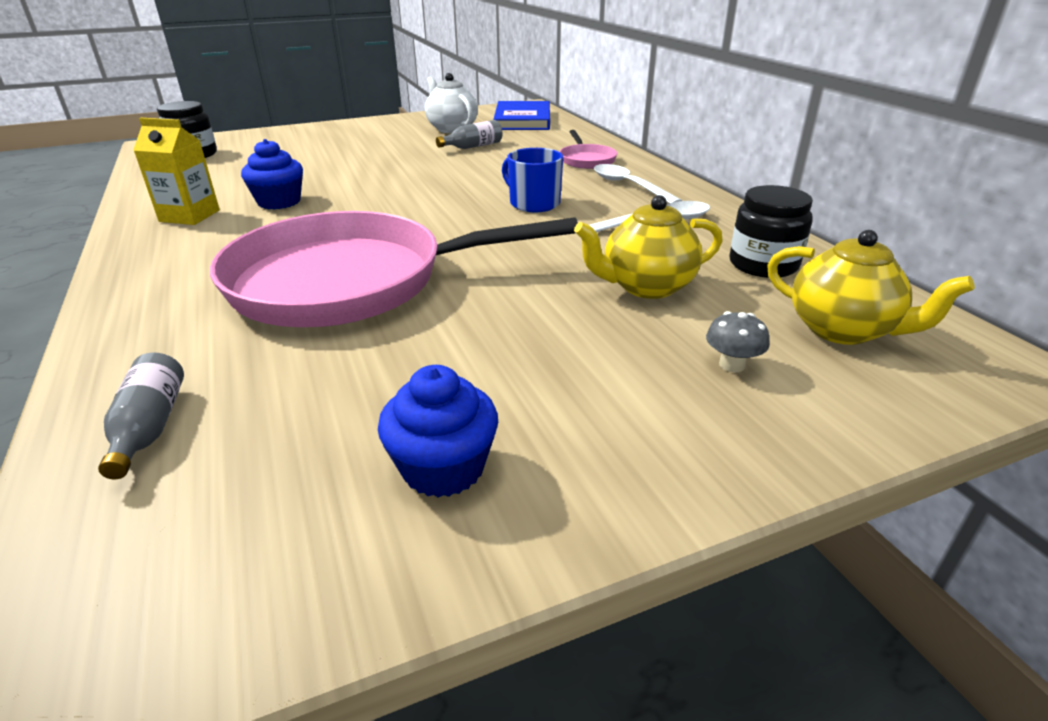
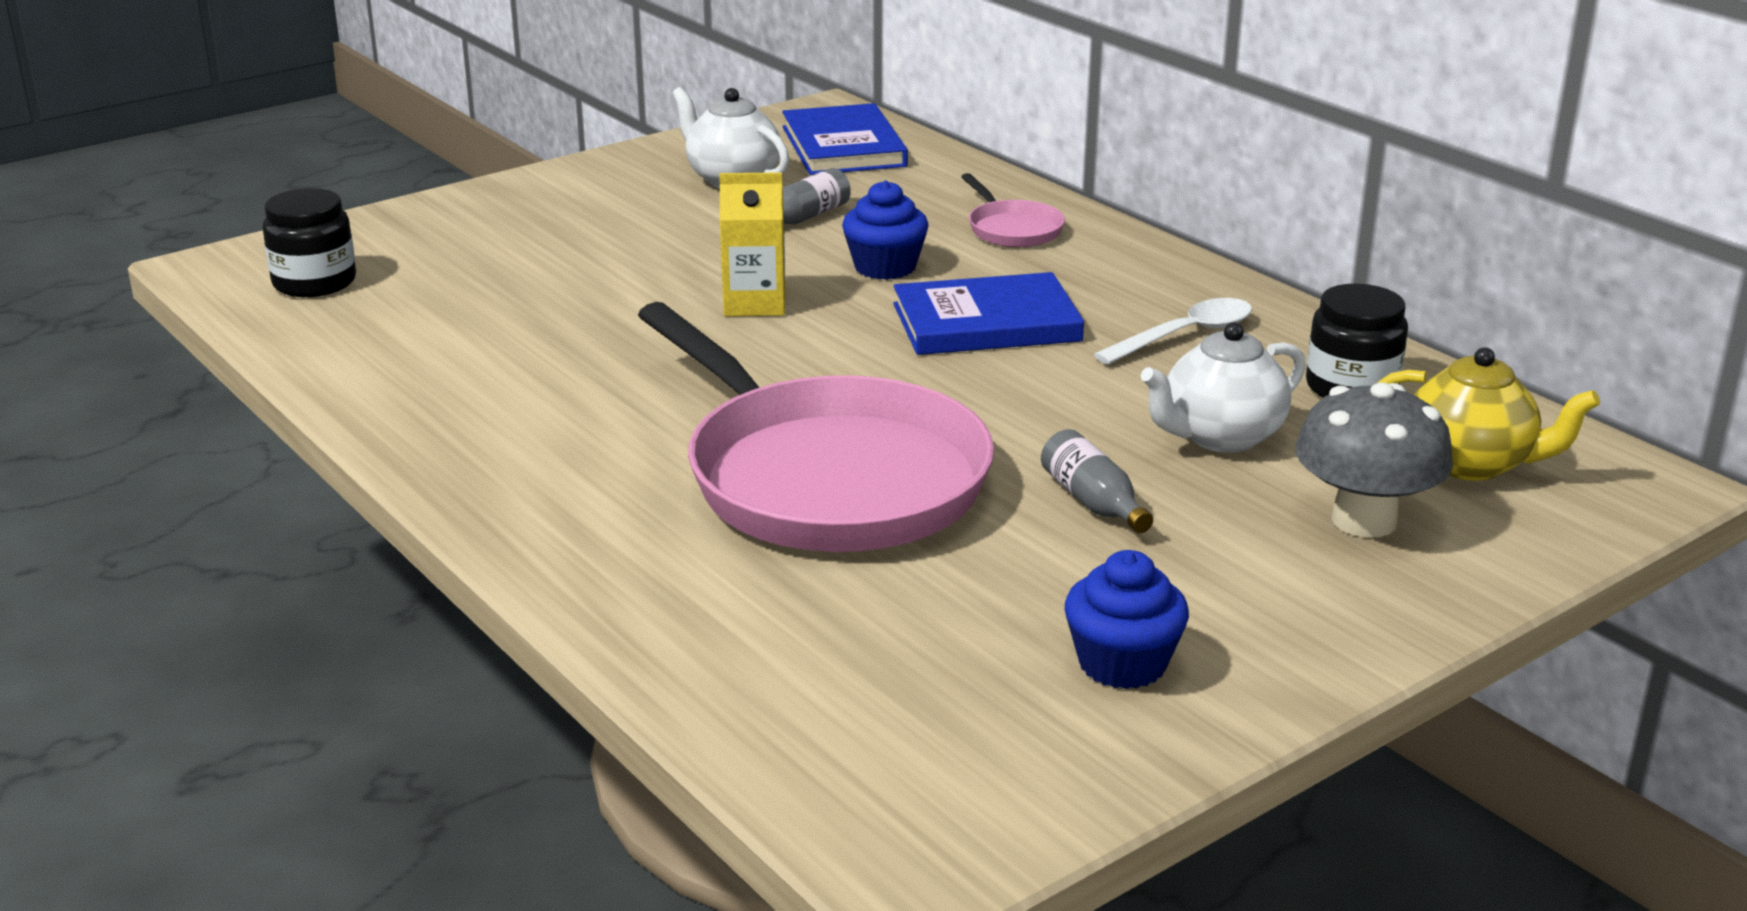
camera: 15 degrees left, 5 degrees down
grey bottle [98,352,184,479] -> grey bottle moved to [1041,429,1153,533]
yellow carton [133,118,220,225] -> yellow carton moved to [719,172,785,316]
pink pan [210,211,578,327] -> pink pan turned 105 degrees counterclockwise [638,302,994,552]
blue cupcake [241,139,303,210] -> blue cupcake moved to [842,180,929,280]
blue mug [502,148,563,212] -> blue book [893,272,1084,355]
yellow teapot [574,195,723,299] -> white teapot [1141,322,1306,453]
white spoon [594,164,682,204] -> none
grey mushroom [706,311,769,372] -> grey mushroom [1295,382,1453,538], size x2.16

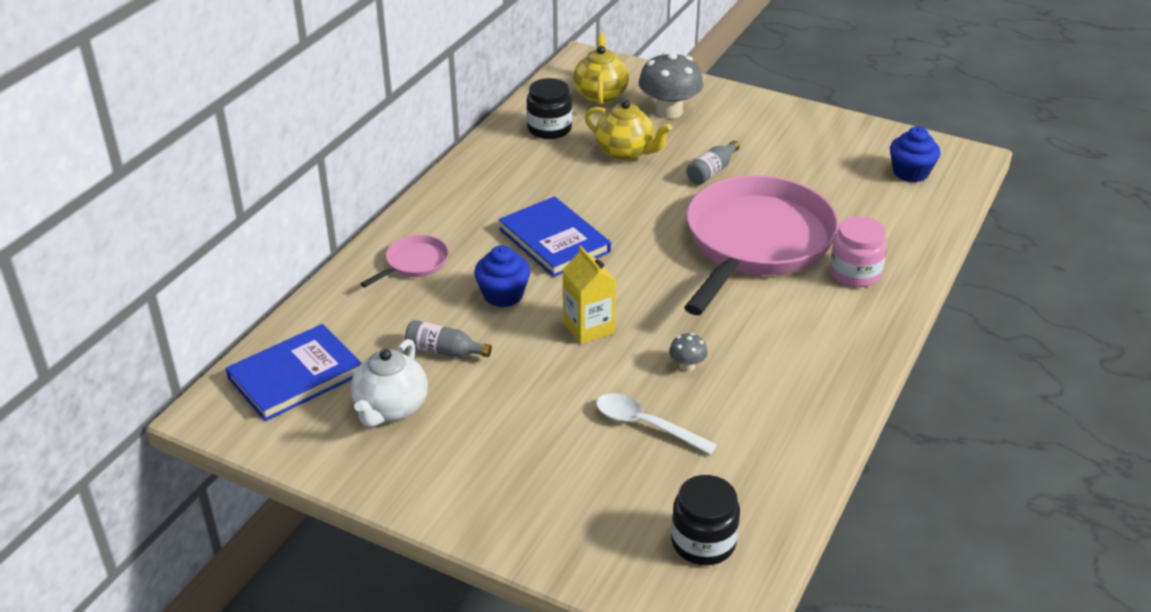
camera: 115 degrees left, 10 degrees up
blue cupcake [1065,550,1189,689] -> blue cupcake moved to [890,126,940,182]
white spoon [1094,298,1252,364] -> white spoon moved to [596,393,717,455]
white teapot [1141,322,1306,453] -> yellow teapot [585,100,672,161]
none -> grey mushroom [669,333,708,372]
none -> pink jar [830,216,887,287]

